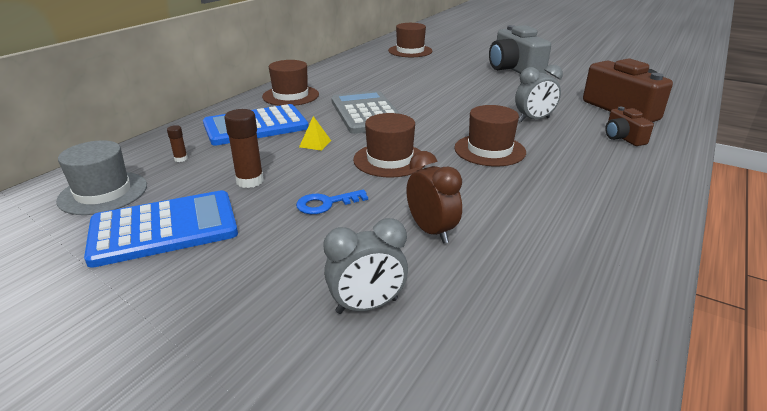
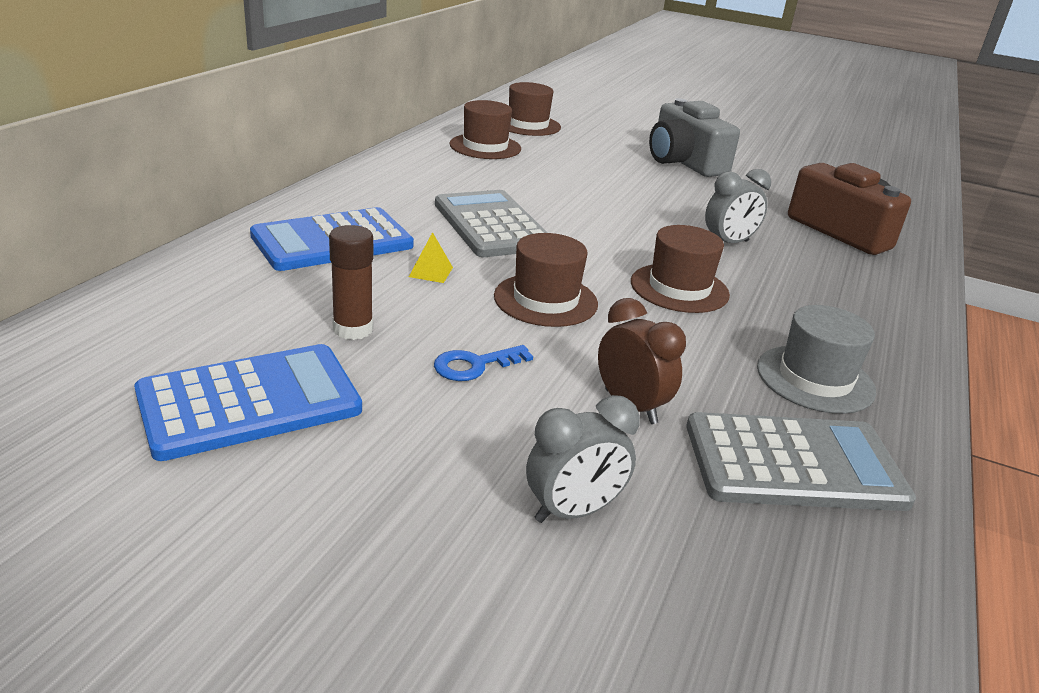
camera: 10 degrees left, 0 degrees up
grey hat [56,140,147,215] -> grey hat moved to [757,305,876,414]
brown glue stick [167,125,188,162] -> none
brown hat [262,60,319,106] -> brown hat moved to [450,100,521,159]
brown camera [605,107,654,146] -> none
none -> grey calculator [686,412,916,511]

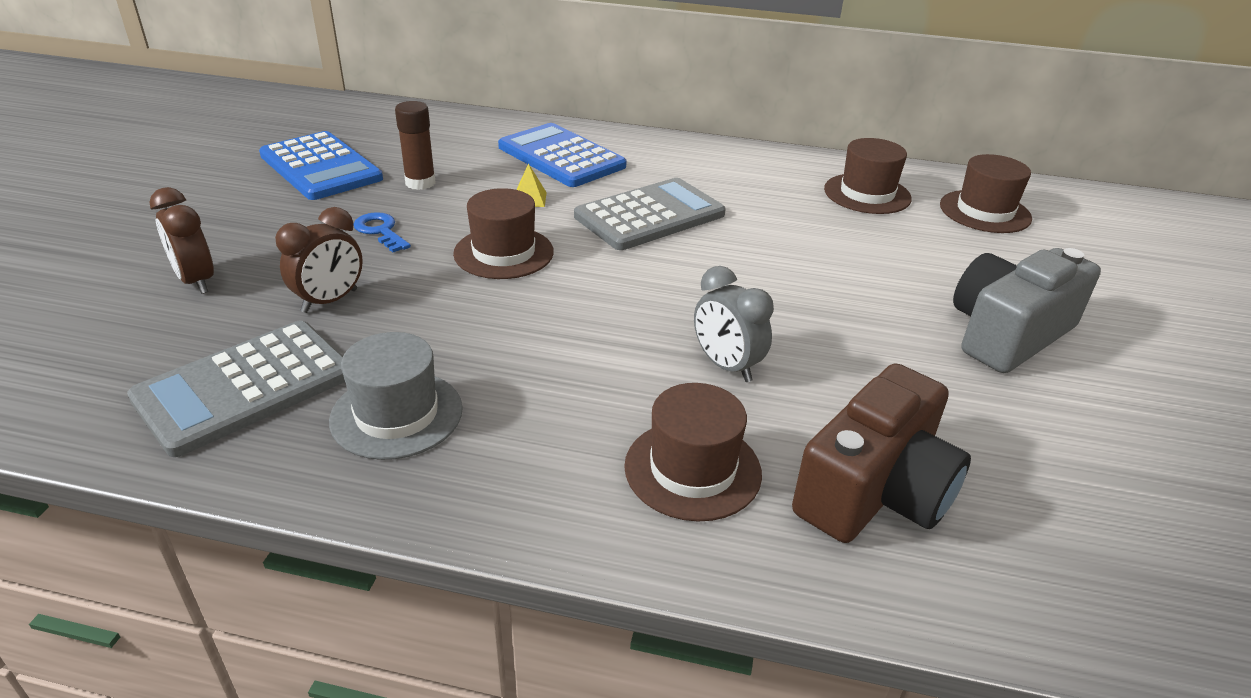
camera: 80 degrees right, 5 degrees up
grey clock [526,395,640,523] -> brown clock [149,187,214,294]
brown hat [631,225,730,313] -> brown hat moved to [624,383,762,521]
grey calculator [686,412,916,511] -> grey calculator turned 60 degrees clockwise [127,320,345,457]

